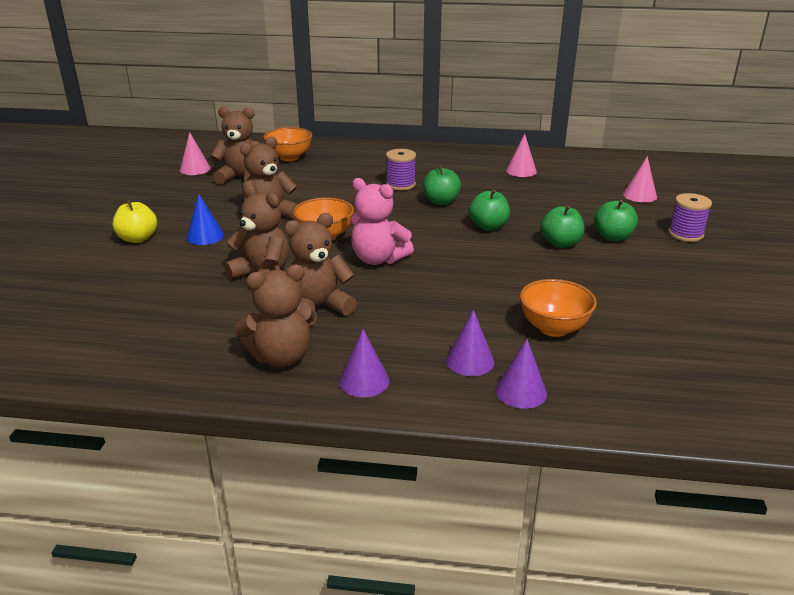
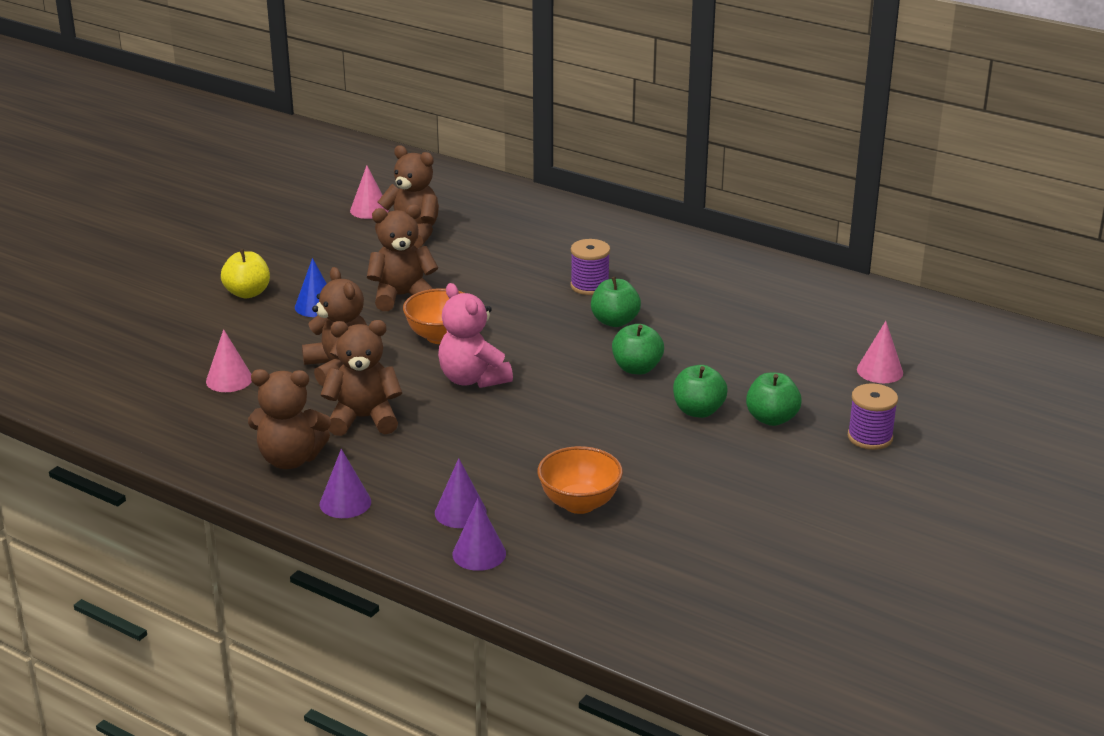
camera: 25 degrees right, 0 degrees up
orange bowl [263,127,312,161] -> none
pink cone [506,134,537,177] -> pink cone moved to [206,329,252,392]

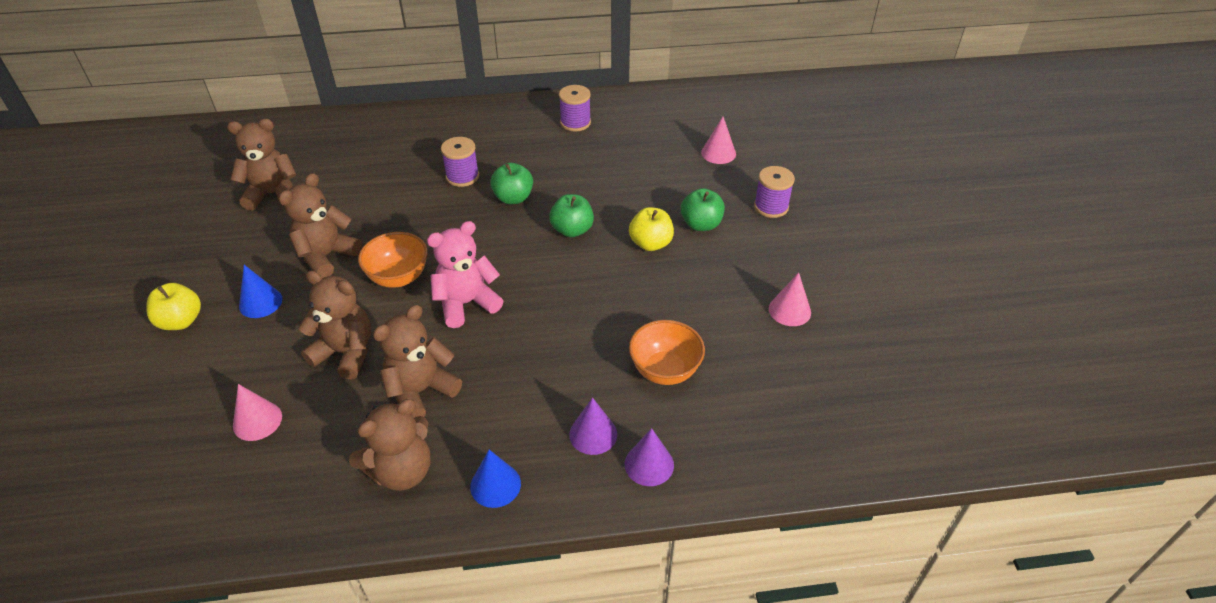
camera: 40 degrees left, 15 degrees up
purple cone [320,449,371,518] -> blue cone [470,450,521,508]
pink cone [350,166,389,219] -> pink cone moved to [769,273,811,326]
pink teddy bear [438,283,513,388] -> pink teddy bear turned 135 degrees clockwise [427,221,503,328]
green apple [673,365,728,418] -> yellow apple [629,207,674,251]
none -> purple spool [559,85,591,132]

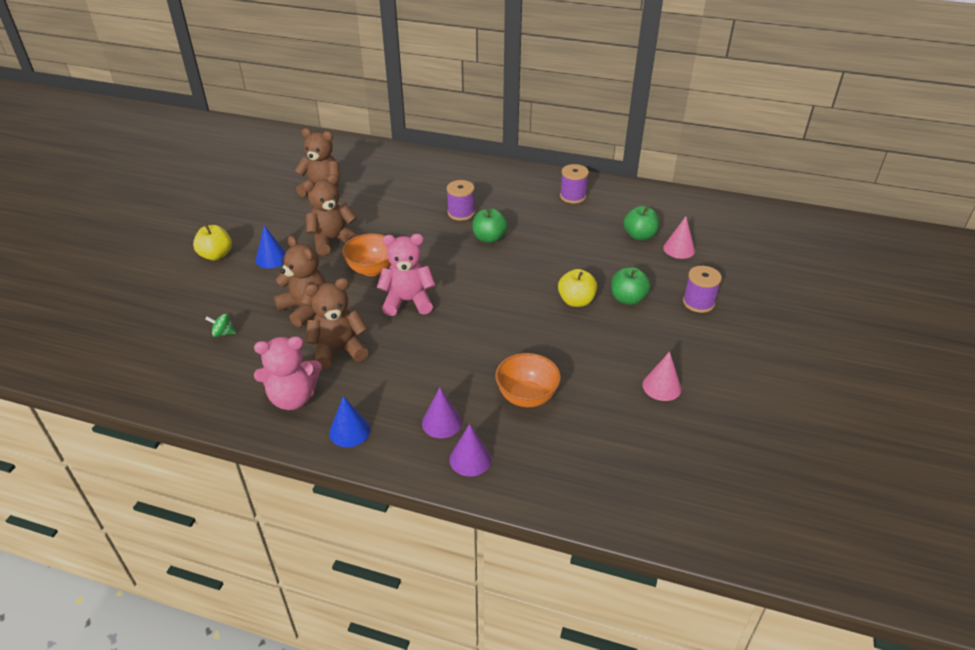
camera: 25 degrees right, 5 degrees down
pink cone [233,384,282,441] -> green spinning top [205,314,236,337]
brown teddy bear [349,399,430,491] -> pink teddy bear [254,336,322,410]
green apple [549,194,594,237] -> green apple moved to [624,206,659,240]

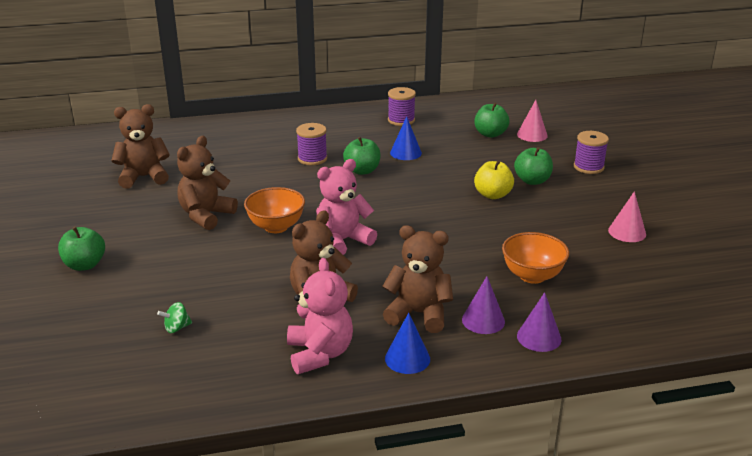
camera: 30 degrees left, 10 degrees down
yellow apple [193,225,232,261] -> green apple [58,227,105,271]
pink teddy bear [254,336,322,410] -> pink teddy bear turned 60 degrees counterclockwise [287,258,353,374]
blue cone [256,225,286,268] -> blue cone moved to [390,116,422,160]
brown teddy bear [274,236,326,327] -> brown teddy bear moved to [382,225,453,333]

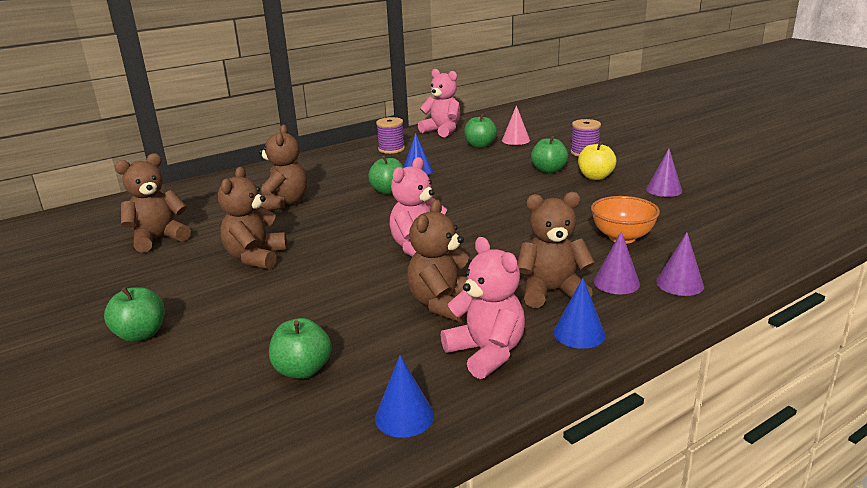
camera: 20 degrees left, 5 degrees down
green spinning top [157,302,192,333] -> green apple [269,318,332,379]
orange bowl [244,187,305,233] -> none
purple spool [296,123,327,165] -> none
yellow apple [474,160,514,199] -> yellow apple moved to [578,141,616,180]
pink cone [608,191,646,242] -> purple cone [646,149,682,197]
none -> brown teddy bear [259,125,307,210]
none -> blue cone [375,355,434,438]
none -> pink teddy bear [418,69,460,137]

